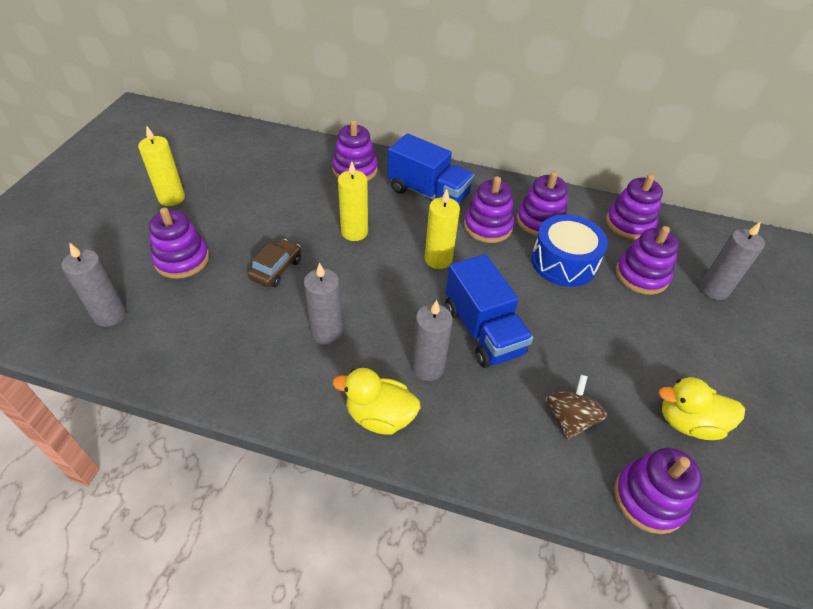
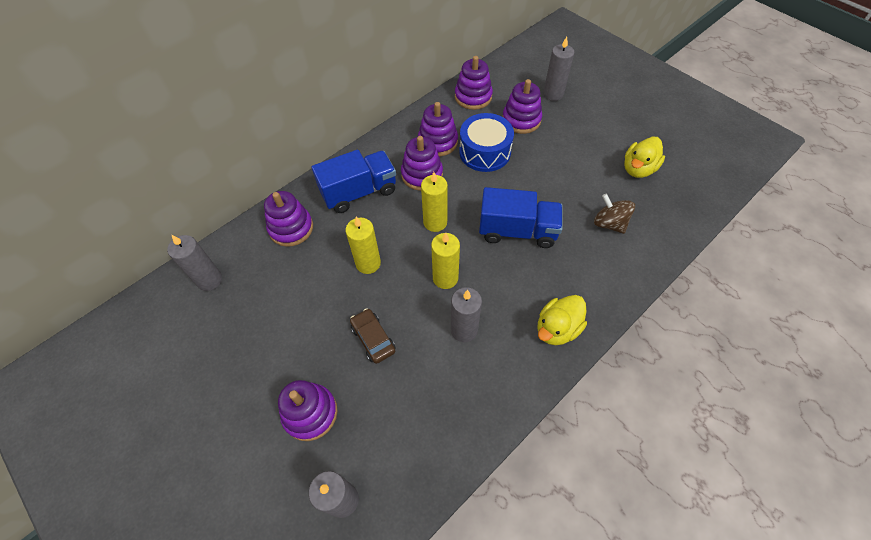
camera: 55 degrees left, 10 degrees up
yellow candle [138,125,185,206] -> yellow candle moved to [431,232,460,289]
grey candle [412,300,453,381] -> grey candle moved to [167,235,222,291]
purple stacking toy [614,448,702,534] -> none

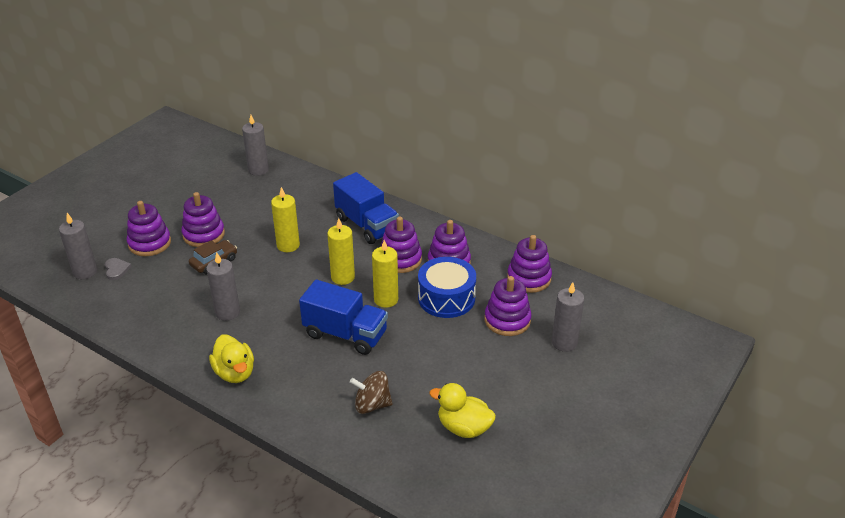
camera: 75 degrees right, 20 degrees down
purple stacking toy [264,191,313,247] -> purple stacking toy moved to [181,192,225,247]
yellow candle [431,232,460,289] -> yellow candle moved to [372,240,398,308]
blue truck [479,187,562,248] -> blue truck turned 60 degrees counterclockwise [299,280,388,355]
yellow duck [537,295,587,345] -> yellow duck turned 150 degrees counterclockwise [209,335,254,383]
brown spinning top [594,194,635,234] -> brown spinning top turned 120 degrees counterclockwise [350,371,393,414]
none -> grey heart [105,258,132,280]

